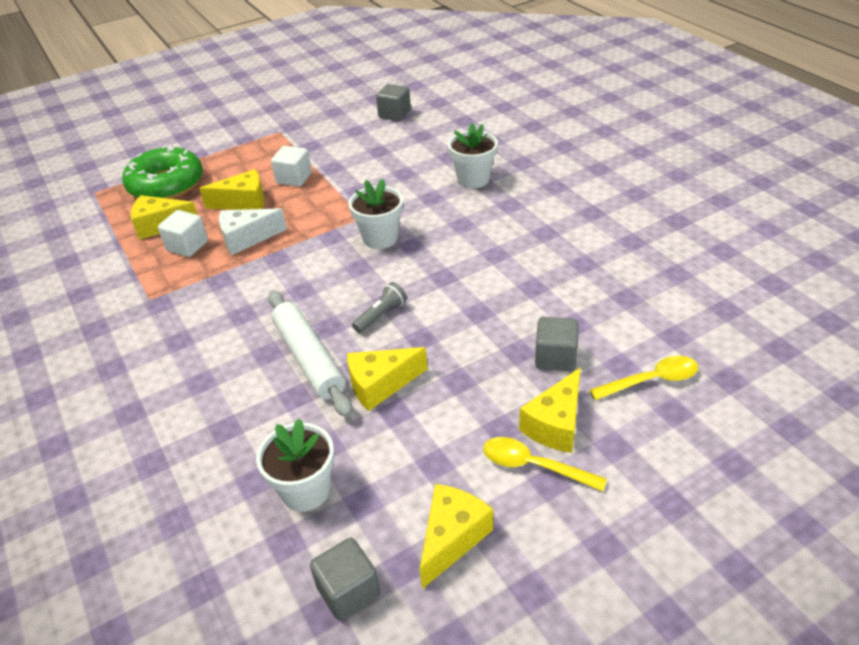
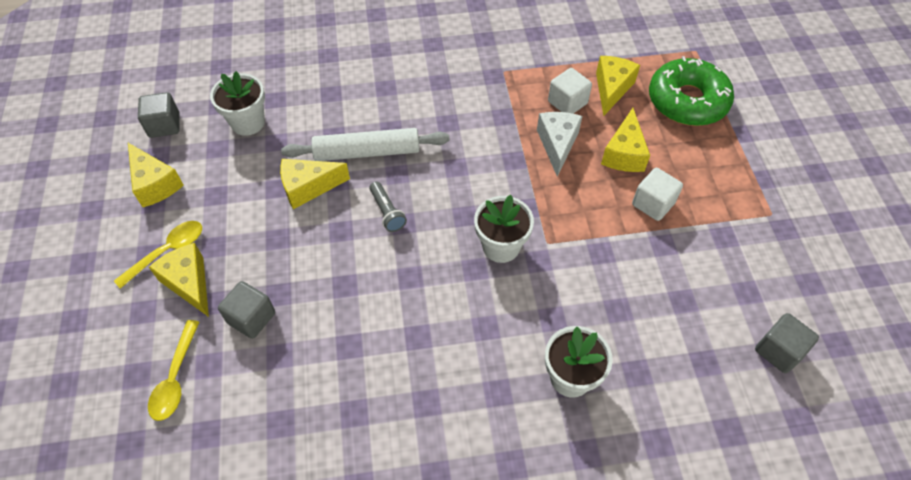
camera: 110 degrees right, 15 degrees up
yellow cheese [347,347,427,411] -> yellow cheese turned 105 degrees counterclockwise [280,159,350,209]

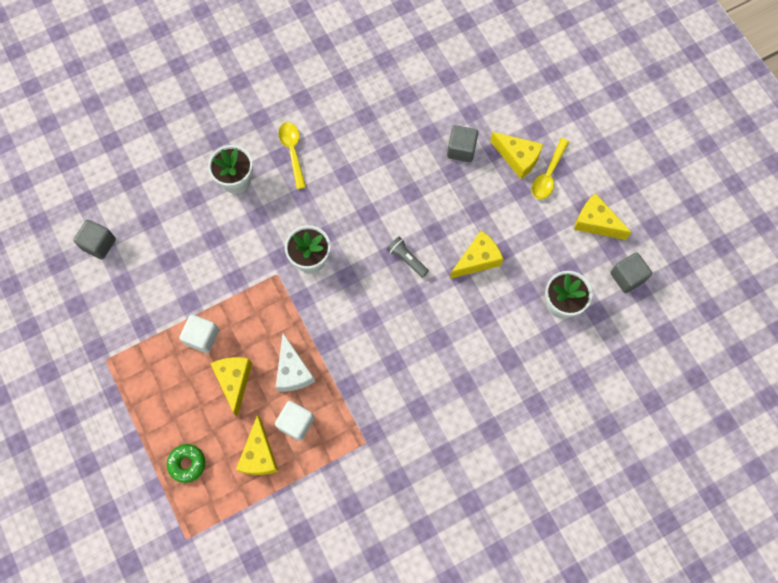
camera: 160 degrees right, 15 degrees up
yellow spoon [148,320,199,421] -> yellow spoon moved to [278,122,306,189]
white rolling pin [281,128,450,161] -> none
green donut [649,56,734,126] -> green donut [167,444,205,483], size x0.49

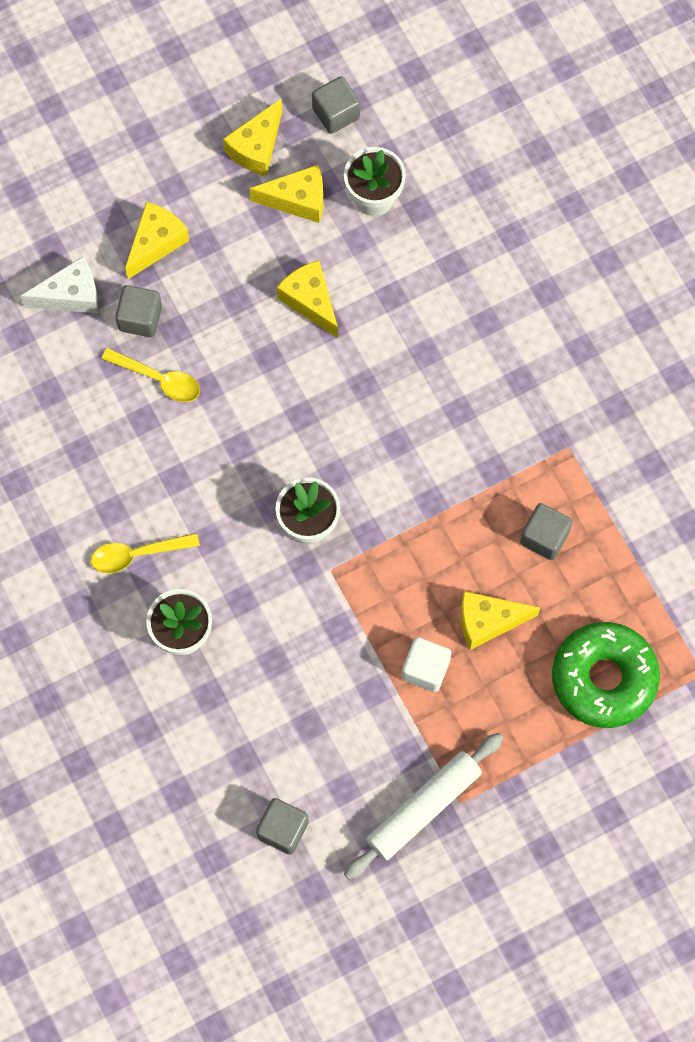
camera: 90 degrees left, 0 degrees up
green donut [167,444,205,483] -> green donut [552,622,660,728], size x2.06
yellow cheese [236,415,278,475] -> yellow cheese moved to [249,165,323,223]
white cube [275,401,314,441] -> grey cube [520,503,573,560]
white cheese [276,333,315,392] -> white cheese moved to [20,256,98,313]
grey flashlight [387,237,429,278] -> none
yellow spoon [532,138,569,199] -> yellow spoon moved to [101,348,200,402]
none -> white rolling pin [344,733,503,880]

